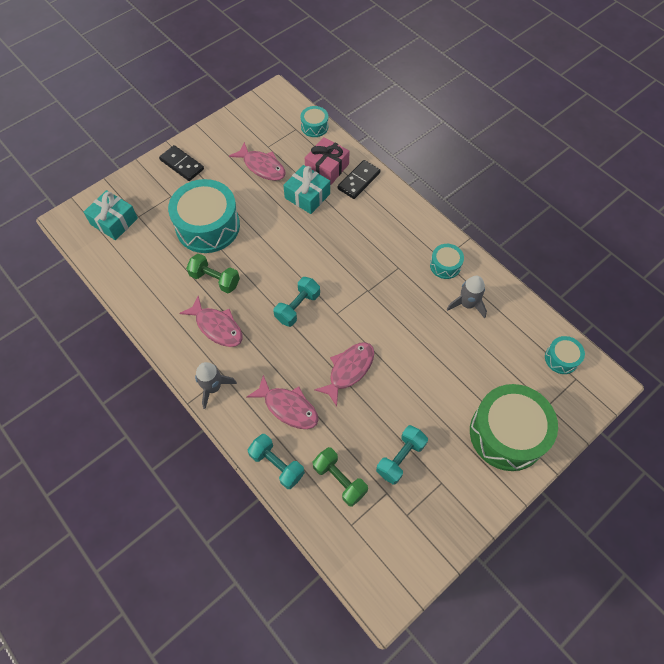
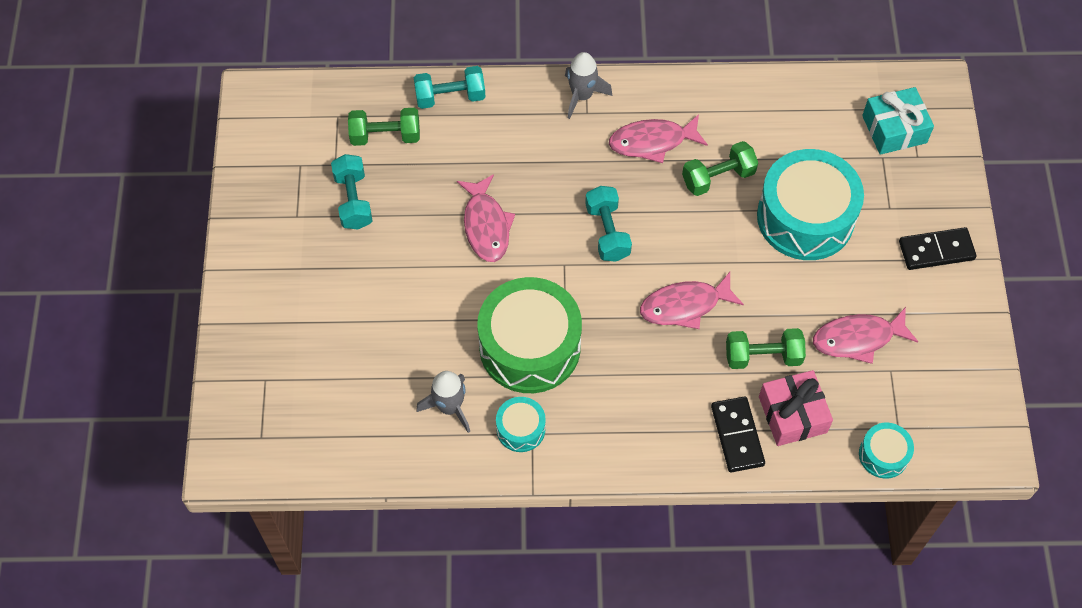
camera: 130 degrees right, 0 degrees up
pink fish [246,375,319,429] -> pink fish moved to [640,272,744,329]
turquoise gift [283,165,330,214] -> green dumbbell [726,328,806,369]
green drum [470,384,558,471] -> green drum moved to [477,277,582,393]
turquoise drum [545,336,585,374] -> none

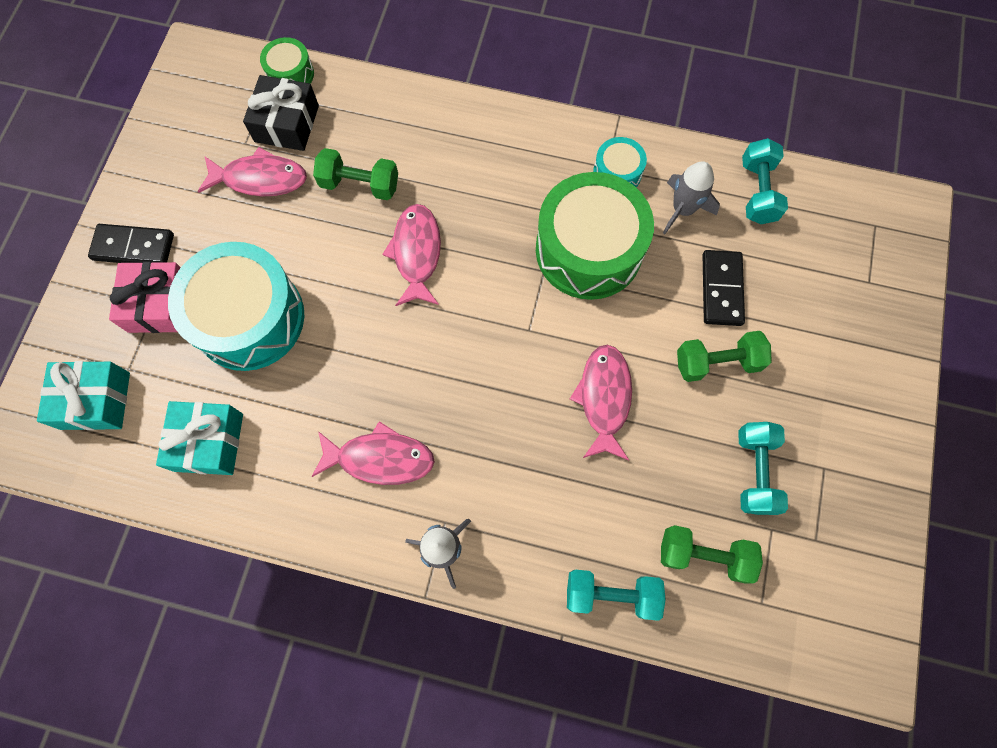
camera: 165 degrees left, 10 degrees up
turquoise dumbbell [585,186,632,262] -> turquoise dumbbell moved to [742,138,788,224]
pink fish [640,272,744,329] -> pink fish turned 90 degrees counterclockwise [382,204,441,306]
green dumbbell [682,141,758,196] -> green dumbbell moved to [677,331,772,382]
black domino [711,396,765,472] -> black domino moved to [703,250,745,326]
pink gift [759,370,833,446] -> pink gift moved to [109,262,181,333]
turquoise drum [859,423,914,479] -> green drum [260,37,314,84]
none -> turquoise gift [156,401,243,475]
none -> black gift [243,75,319,151]

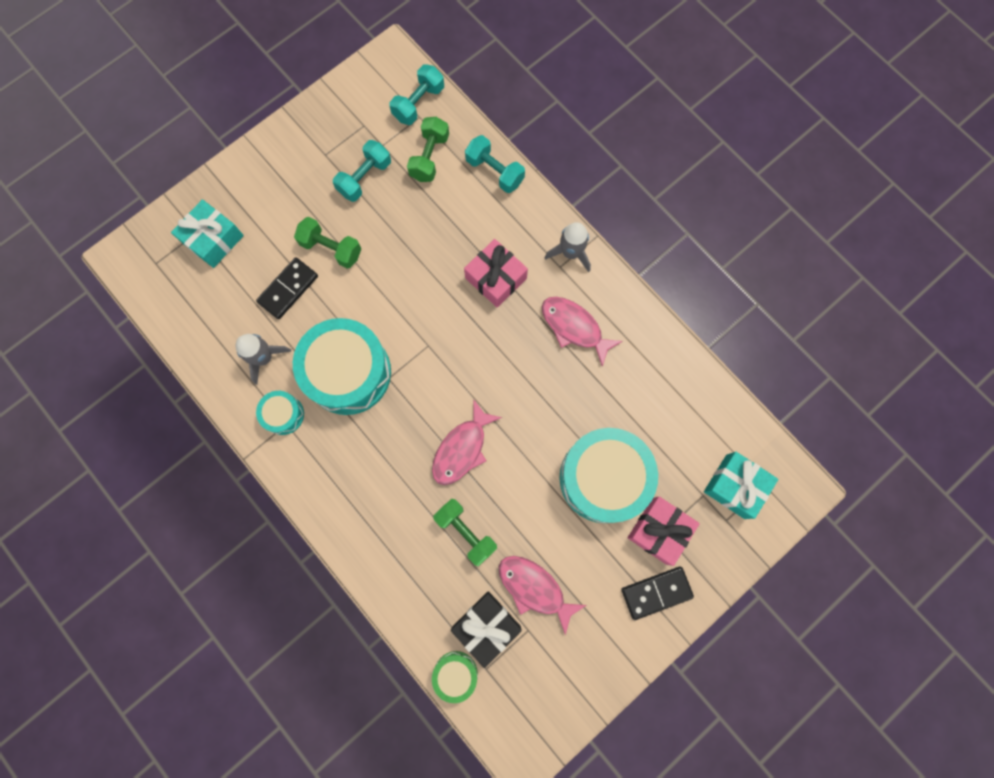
camera: 145 degrees left, 5 degrees up
black domino [88,224,174,263] -> black domino turned 60 degrees counterclockwise [621,567,694,620]
turquoise gift [156,401,243,475] -> turquoise gift moved to [171,199,244,268]
green drum [536,172,654,300] -> turquoise drum [293,318,391,415]
pink fish [570,345,632,460] -> none
green dumbbell [661,525,763,584] -> green dumbbell turned 60 degrees clockwise [407,117,449,182]
turquoise dumbbell [742,138,788,224] -> turquoise dumbbell moved to [390,64,444,125]
none -> pink gift [464,239,528,308]

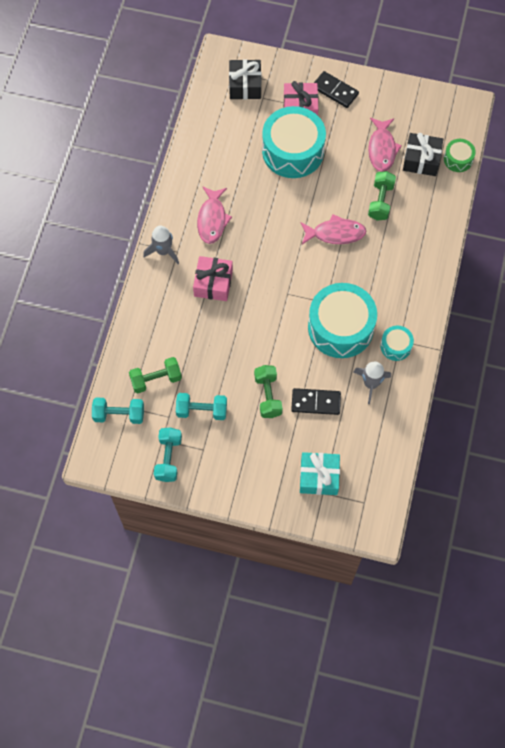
camera: 125 degrees left, 10 degrees down
turquoise dumbbell [465,135,525,193] -> turquoise dumbbell moved to [154,428,182,482]
turquoise gift [704,452,778,519] -> black gift [229,59,261,99]

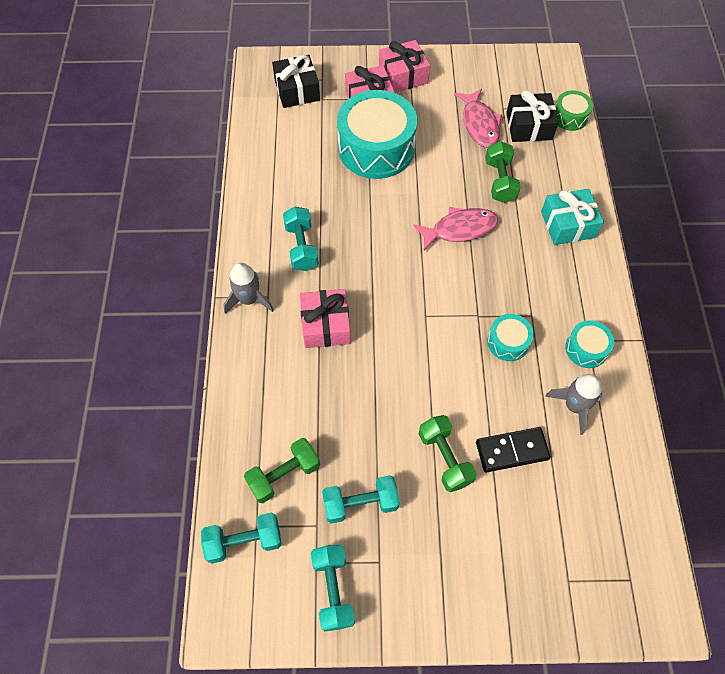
camera: 15 degrees left, 5 degrees down
pink fish [197,186,232,244] -> turquoise dumbbell [283,207,319,271]
turquoise gift [300,452,340,495] -> turquoise gift moved to [541,188,604,245]
turquoise drum [308,283,377,358] -> turquoise drum [487,314,534,361], size x0.47
black domino [314,71,359,108] -> pink gift [379,40,430,93]

